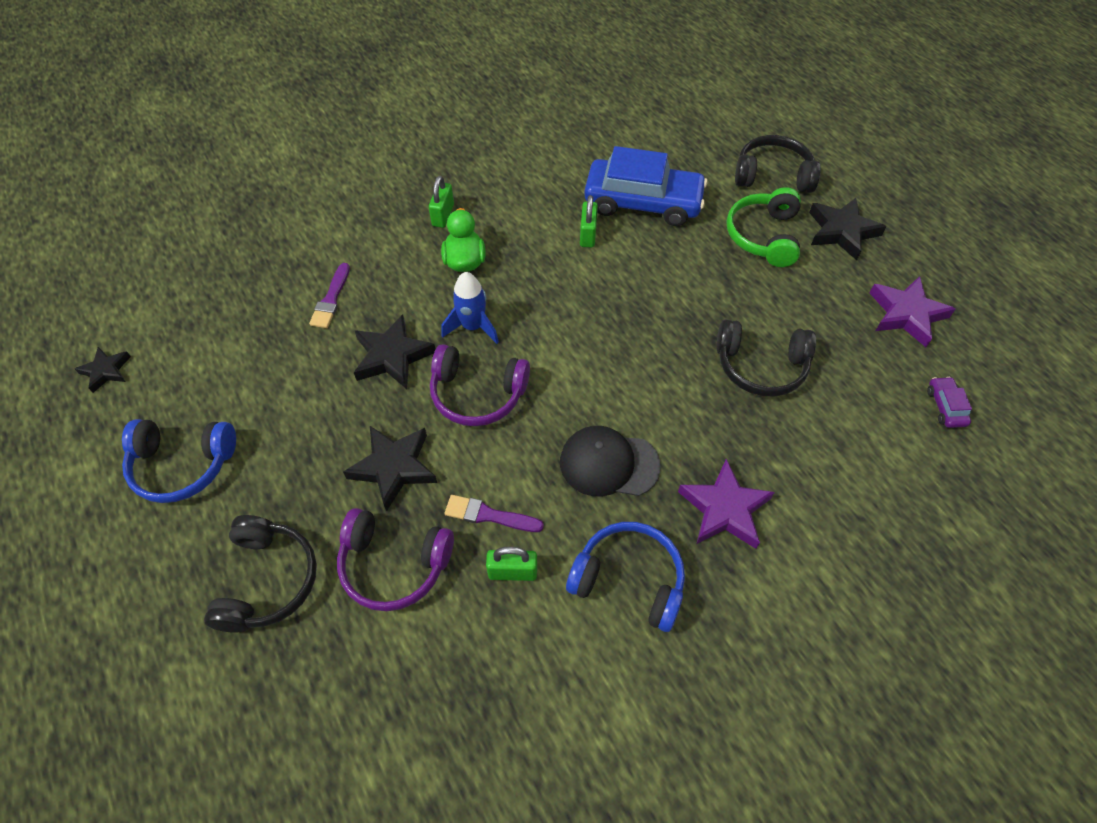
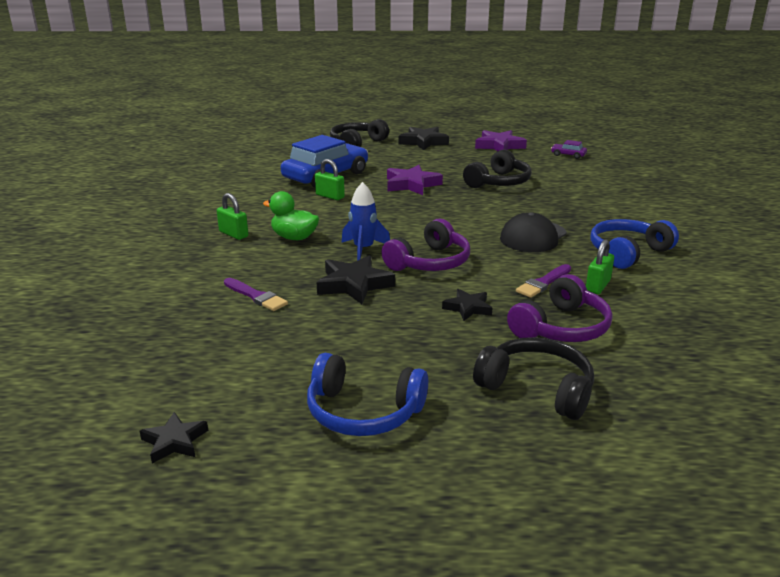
camera: 60 degrees left, 30 degrees down
blue headphones [122,419,236,503] -> blue headphones turned 75 degrees clockwise [307,353,428,436]
black star [343,426,437,511] -> black star [442,289,492,321], size x0.60
purple star [678,459,775,549] -> purple star moved to [387,165,443,195]
green headphones [726,187,801,267] -> none

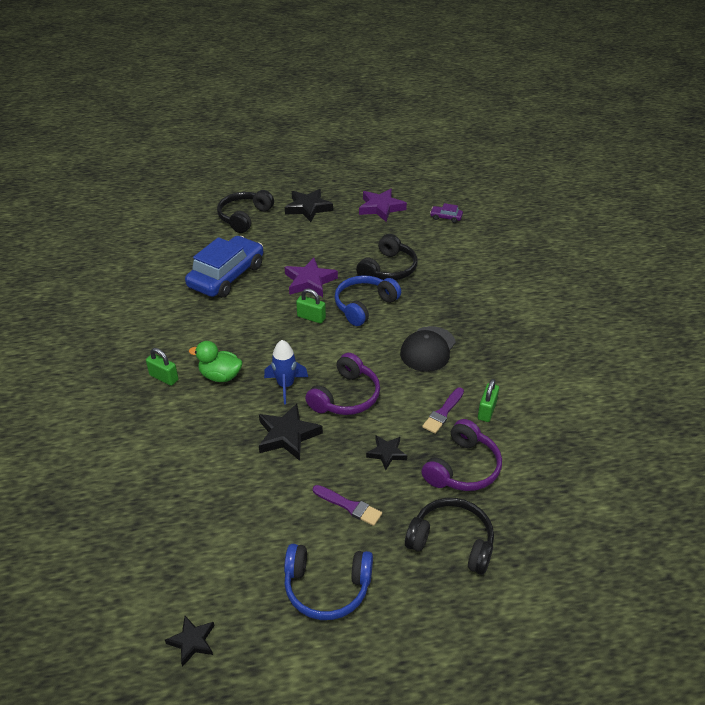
camera: 10 degrees left, 15 degrees up
purple brush [224,278,288,311] -> purple brush moved to [313,485,382,526]
green padlock [315,159,345,200] -> green padlock moved to [296,289,326,324]
blue headphones [591,219,679,269] -> blue headphones moved to [334,275,401,326]

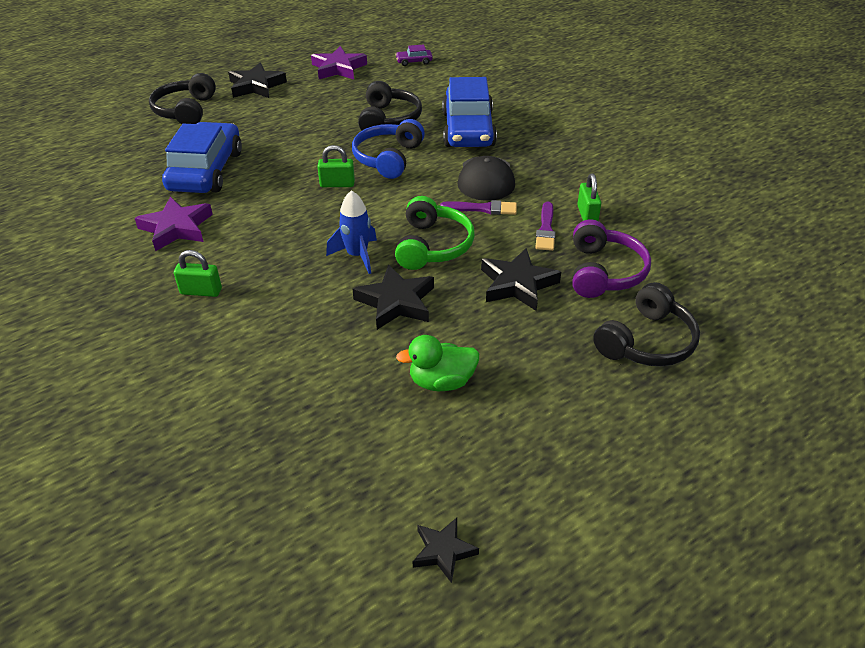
camera: 25 degrees left, 0 degrees up
green duck [189,341,243,382] -> green duck moved to [396,335,479,391]
blue headphones [284,544,373,620] -> none
purple star [285,258,338,297] -> purple star moved to [135,197,213,251]
purple headphones [305,353,380,415] -> green headphones [395,196,475,270]
purple brush [313,485,382,526] -> purple brush moved to [440,200,517,215]
black star [366,435,407,470] -> black star [481,248,561,311], size x1.66
black headphones [405,498,494,575] -> black headphones turned 135 degrees clockwise [593,282,700,366]
none -> blue car [442,77,497,147]

